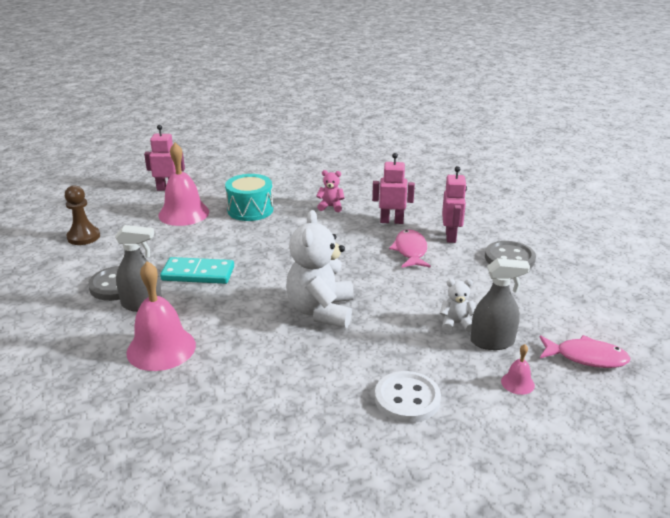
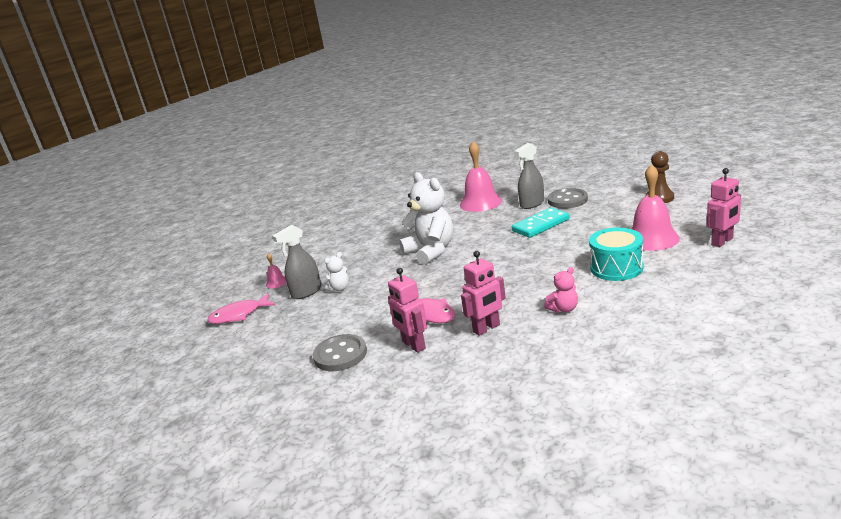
camera: 145 degrees right, 5 degrees down
white button [375,371,441,423] -> none

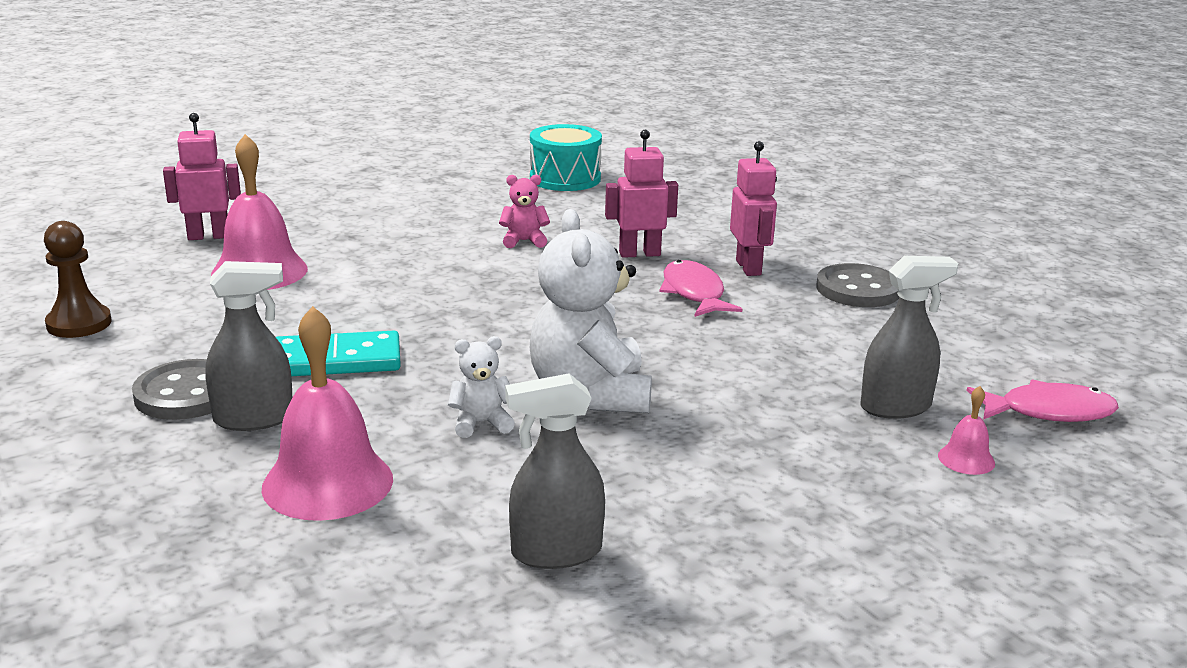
camera: 160 degrees left, 0 degrees up
white teddy bear [321,252,349,292] -> white teddy bear moved to [448,336,515,438]
turquoise drum [589,228,643,281] -> turquoise drum moved to [530,124,602,191]
none -> grey spray bottle [505,373,605,569]

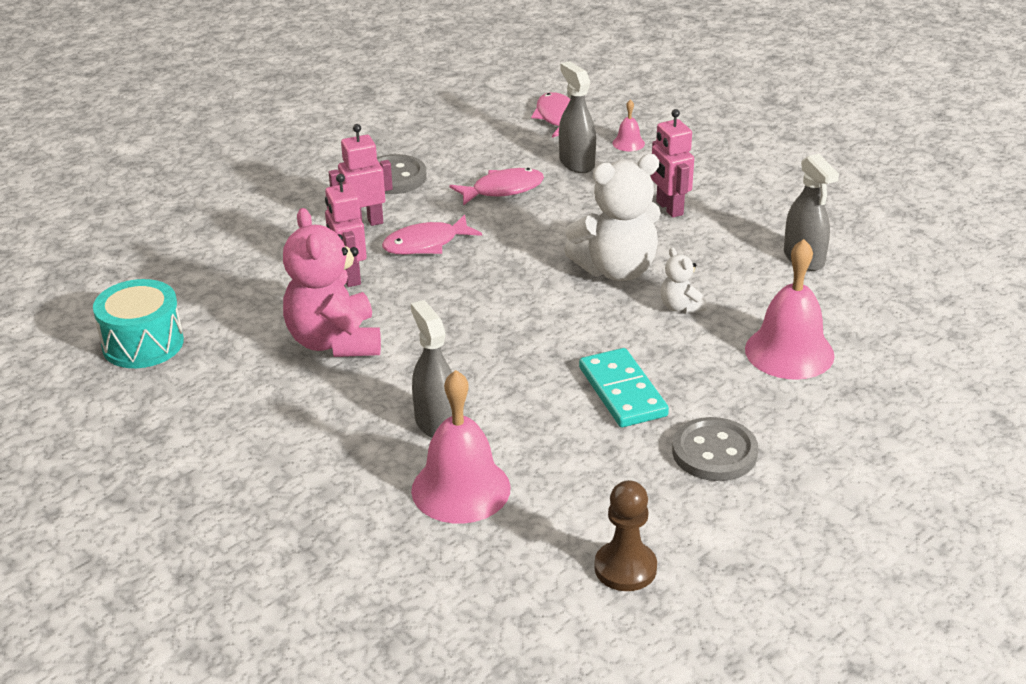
camera: 100 degrees left, 10 degrees up
pink robot [163,113,241,240] -> pink robot moved to [651,109,694,218]
grey spray bottle [205,261,292,431] -> grey spray bottle moved to [411,300,452,438]
pink teddy bear [499,175,550,248] -> pink teddy bear [283,208,381,357], size x2.12
none -> pink fish [449,168,544,206]

